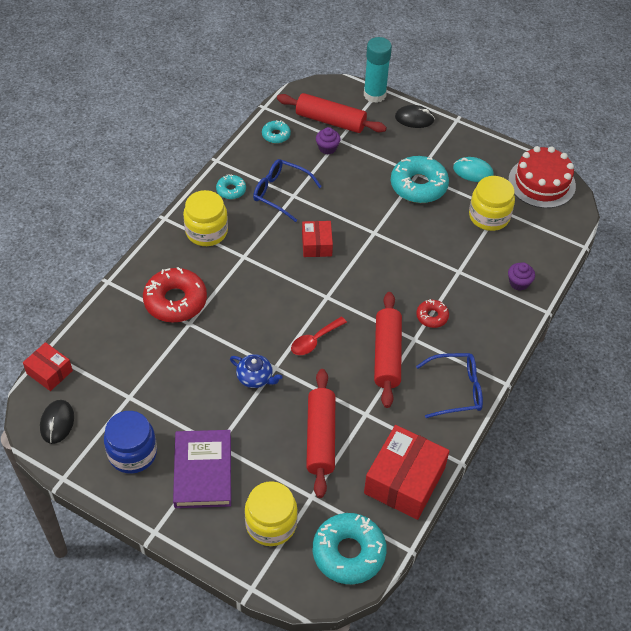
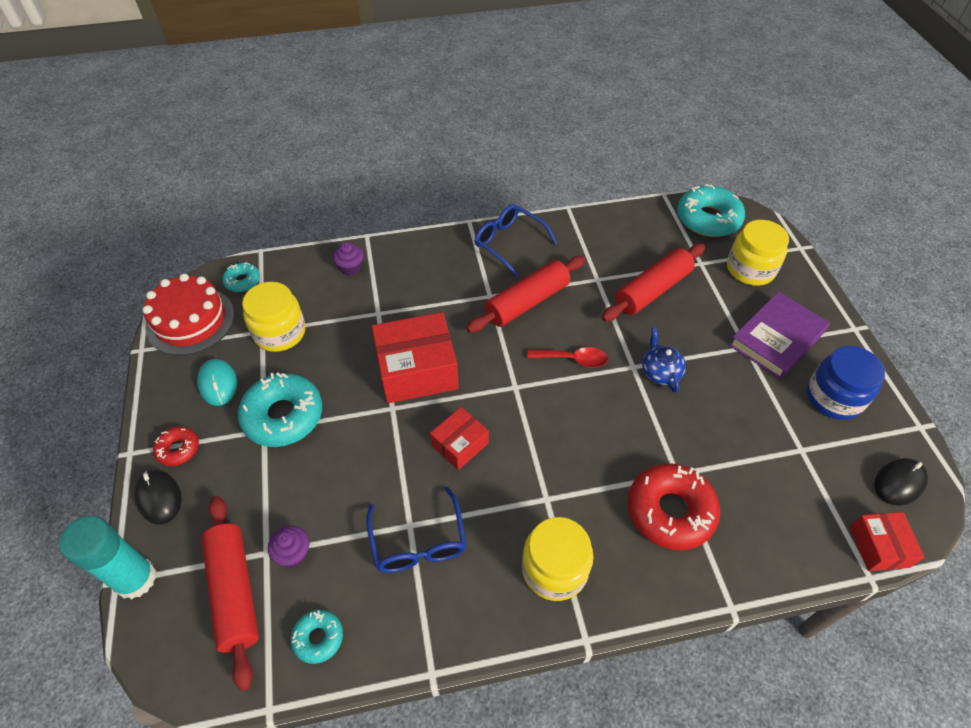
camera: 130 degrees left, 0 degrees up
turquoise donut [216,174,246,199] -> turquoise donut moved to [223,262,260,292]
red box [364,425,449,520] -> red box moved to [372,312,459,403]
red donut [416,299,449,328] -> red donut moved to [153,426,199,466]

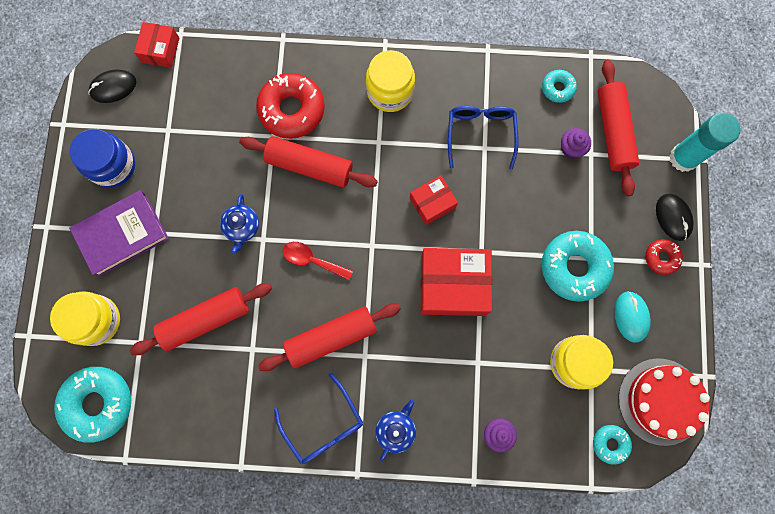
camera: 165 degrees left, 25 degrees up
none -> red rolling pin [239,136,378,187]
none -> blue teapot [375,400,416,462]

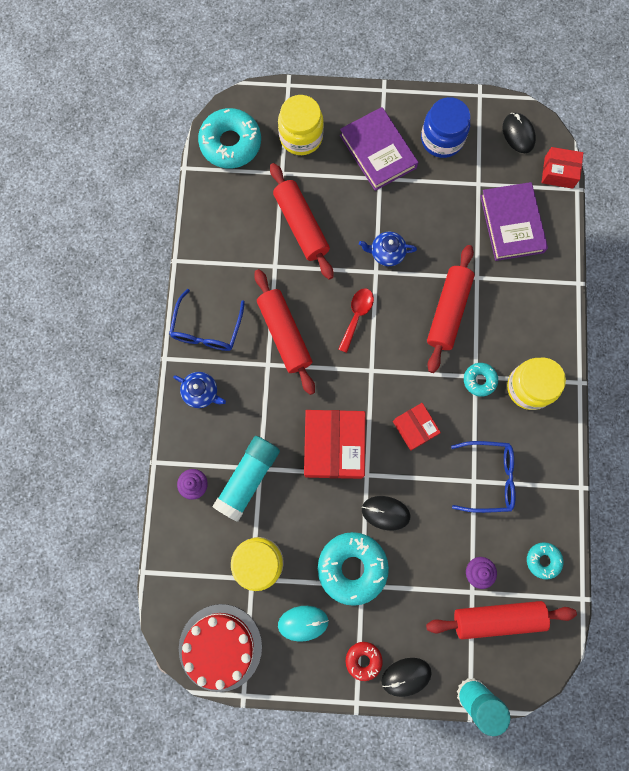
camera: 90 degrees right, 0 degrees up
red donut [256,73,325,139] -> none
blue glasses [274,373,363,464] -> blue glasses turned 45 degrees counterclockwise [169,289,245,351]
turquoise donut [593,425,632,465] -> turquoise donut moved to [464,363,498,397]
none -> turquoise glue stick [212,436,280,522]
none -> black mouse [362,496,410,531]
none -> purple book [480,182,548,261]

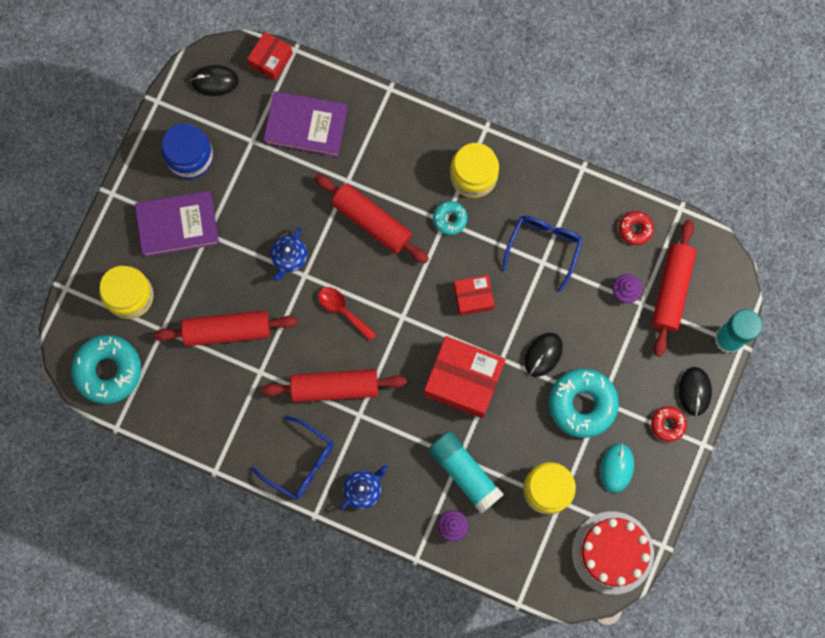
camera: 70 degrees left, 0 degrees up
turquoise donut [527,542,563,580] -> red donut [619,211,654,245]

